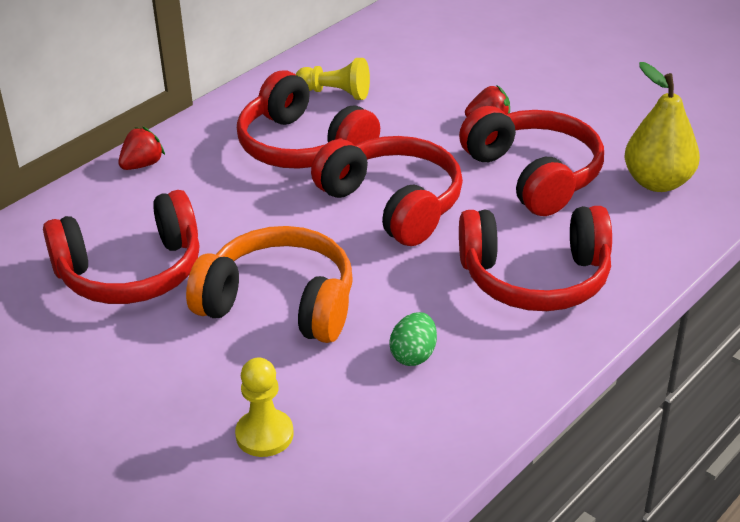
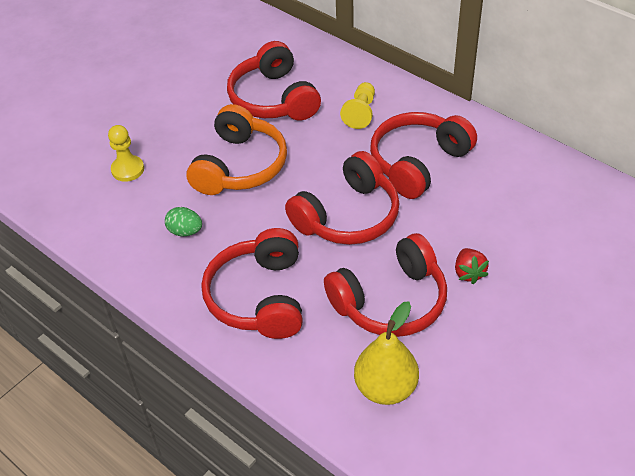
camera: 90 degrees right, 10 degrees up
red strawberry [119,127,165,170] -> none
yellow pawn [296,58,370,100] -> yellow pawn moved to [340,82,375,129]

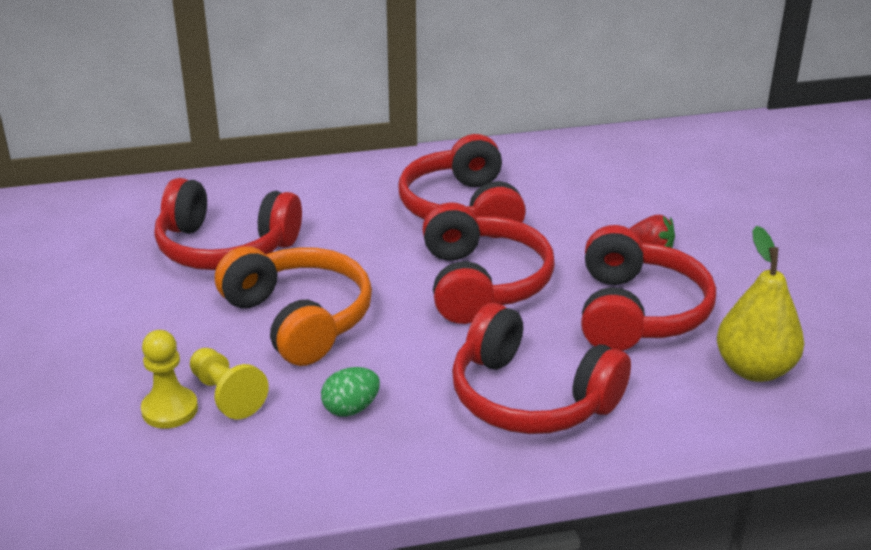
camera: 55 degrees left, 15 degrees down
yellow pawn [340,82,375,129] -> yellow pawn moved to [190,348,269,419]

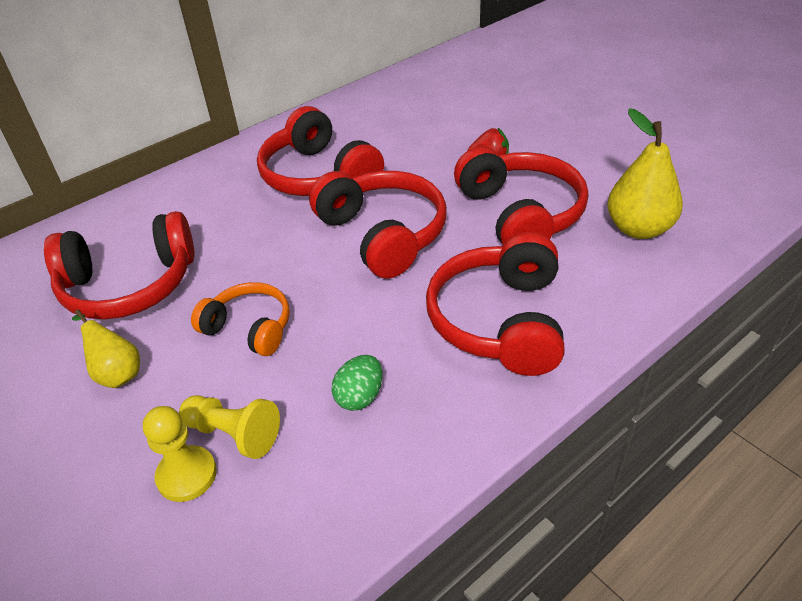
camera: 25 degrees left, 10 degrees up
orange headphones [215,246,372,366] -> orange headphones [191,282,290,356], size x0.60
red headphones [452,303,631,434] -> red headphones turned 90 degrees clockwise [426,232,565,376]
none -> yellow pear [72,309,140,388]

